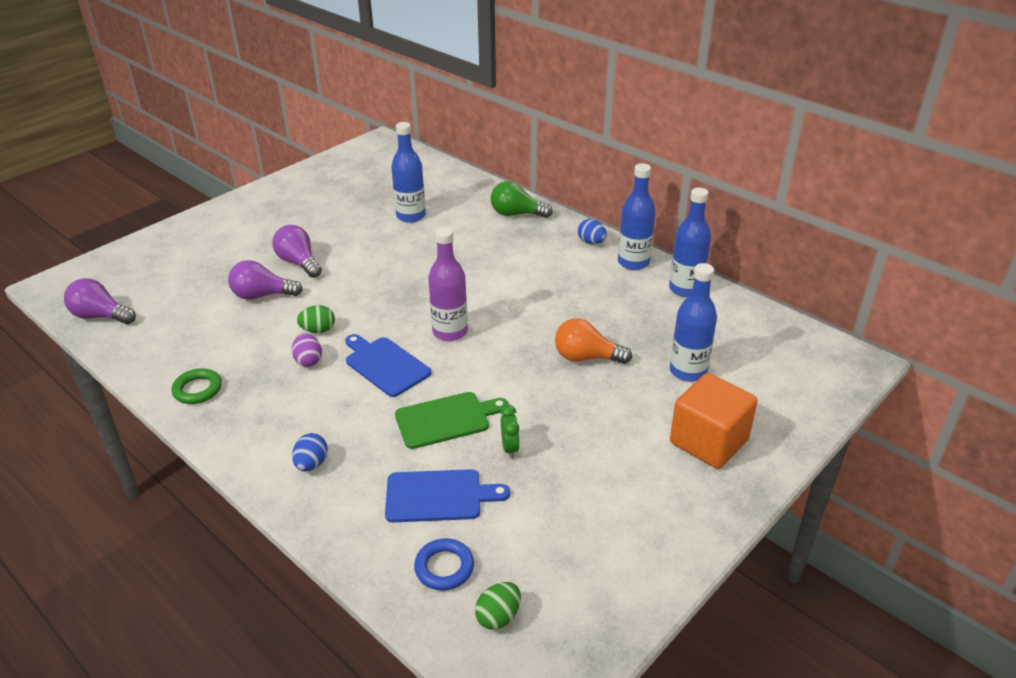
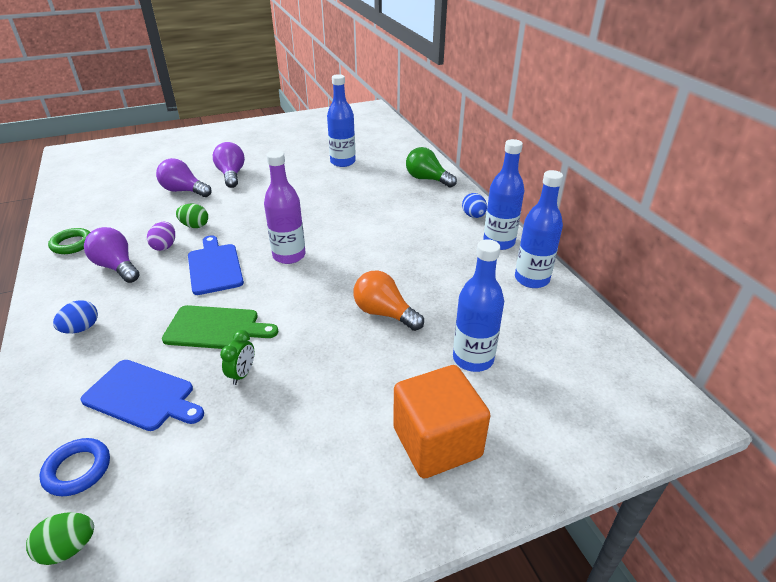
camera: 25 degrees right, 0 degrees up
purple light bulb [64,278,136,324] -> purple light bulb moved to [84,227,140,283]

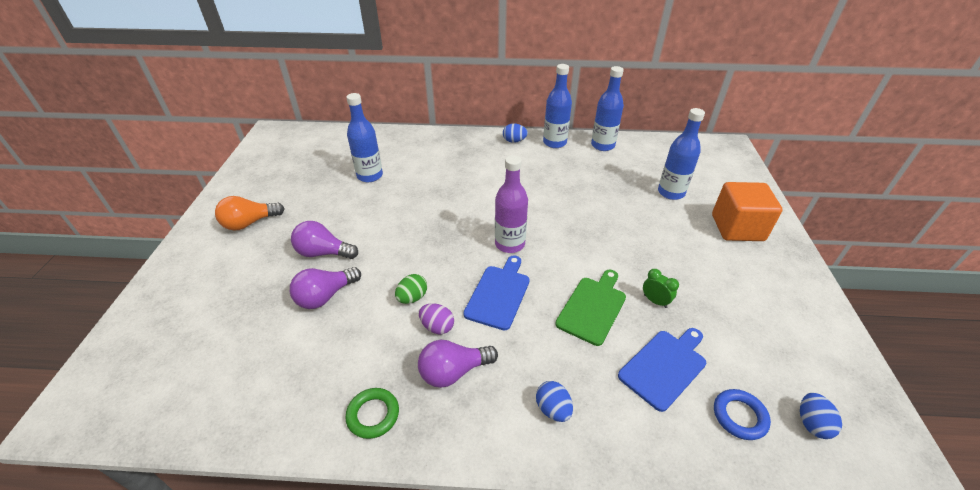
camera: 65 degrees left, 5 degrees up
green egg [26,512,94,565] -> blue egg [800,393,842,439]
blue cutting board [188,235,244,295] -> blue cutting board turned 105 degrees clockwise [463,255,530,330]
orange light bulb [353,271,424,331] -> orange light bulb moved to [215,196,285,230]
green light bulb [406,147,457,188] -> none

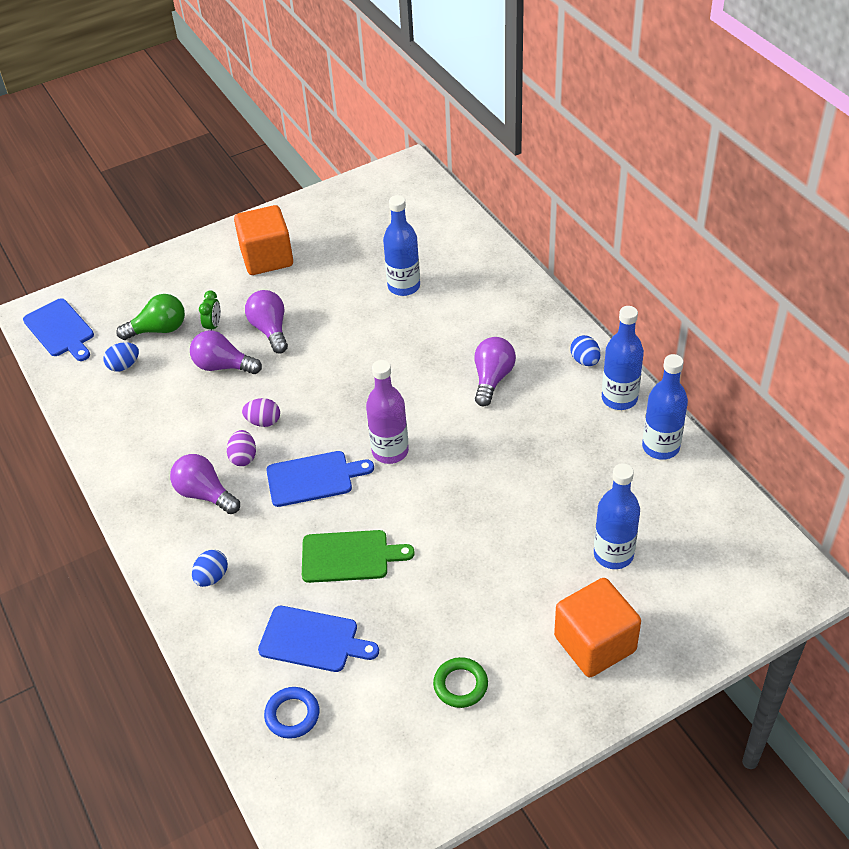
camera: 60 degrees right, 5 degrees up
orange light bulb [215,196,285,230] -> orange cube [234,205,293,275]
green ring [345,388,399,439] -> green ring moved to [433,657,488,708]
green egg [395,274,427,304] -> purple egg [242,398,280,427]
green clock [643,269,679,308] -> green clock moved to [199,291,221,331]
blue egg [800,393,842,439] -> blue egg moved to [103,342,139,372]
none -> blue cutting board [23,298,94,361]
none -> green light bulb [116,294,185,340]
none -> purple light bulb [474,337,516,407]

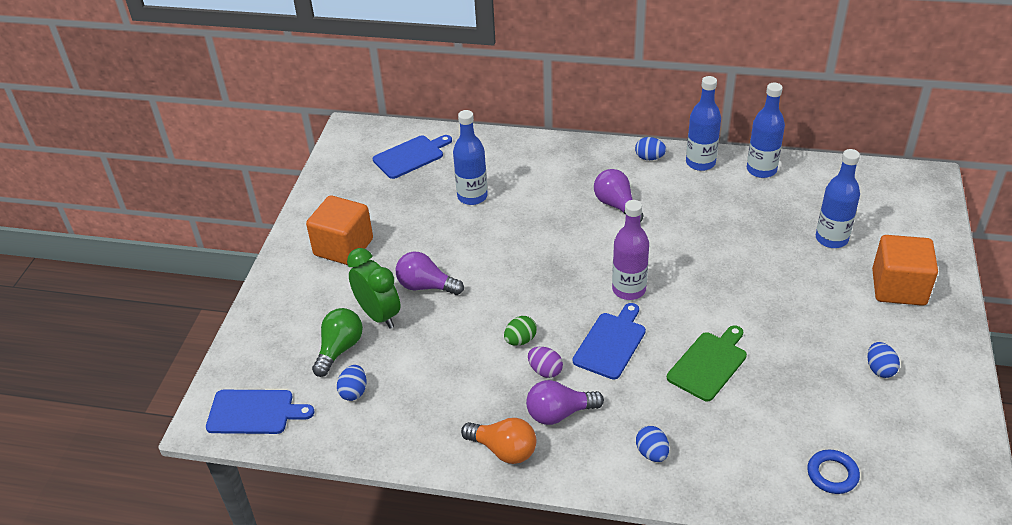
camera: 50 degrees left, 5 degrees down
purple light bulb [190,331,262,374] -> none
green clock [199,291,221,331] -> green clock [347,248,401,329], size x1.96
purple egg [242,398,280,427] -> green egg [504,316,537,346]
blue cutting board [258,606,379,672] -> blue cutting board moved to [373,135,452,179]
green ring [433,657,488,708] -> blue egg [868,342,900,378]
none -> orange light bulb [461,418,536,464]

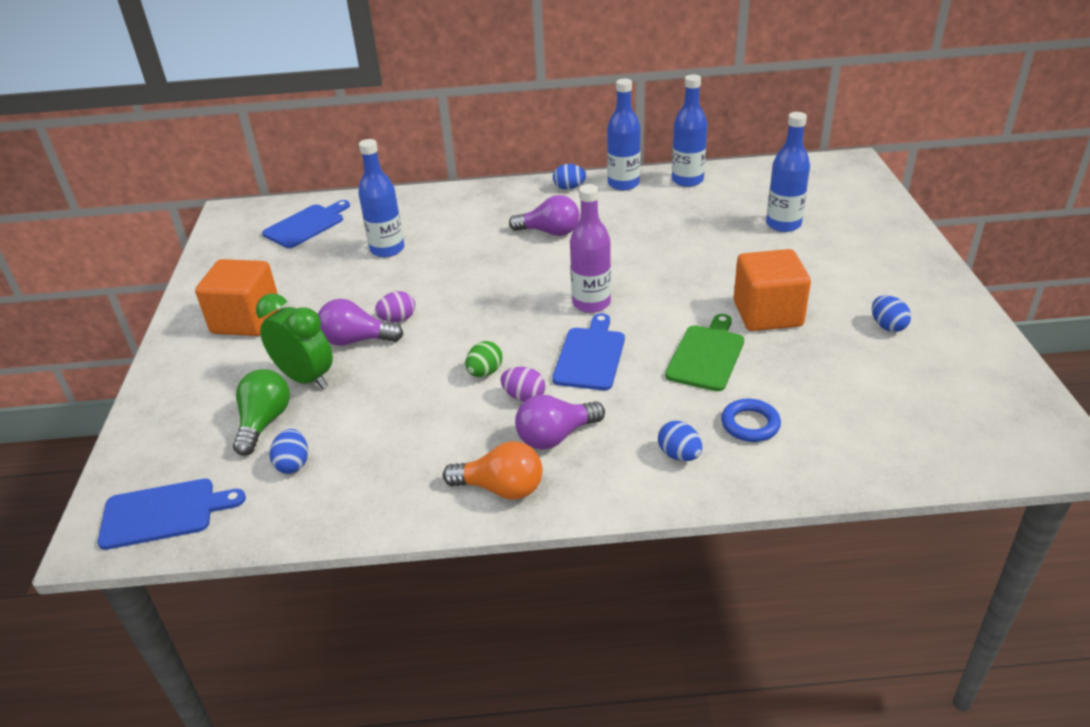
camera: 15 degrees left, 5 degrees down
purple light bulb [594,169,644,222] -> purple light bulb turned 150 degrees clockwise [509,195,579,236]
blue ring [807,450,860,494] -> blue ring moved to [721,399,781,442]
orange cube [872,235,938,306] -> orange cube moved to [734,249,811,331]
none -> purple egg [375,291,415,322]

